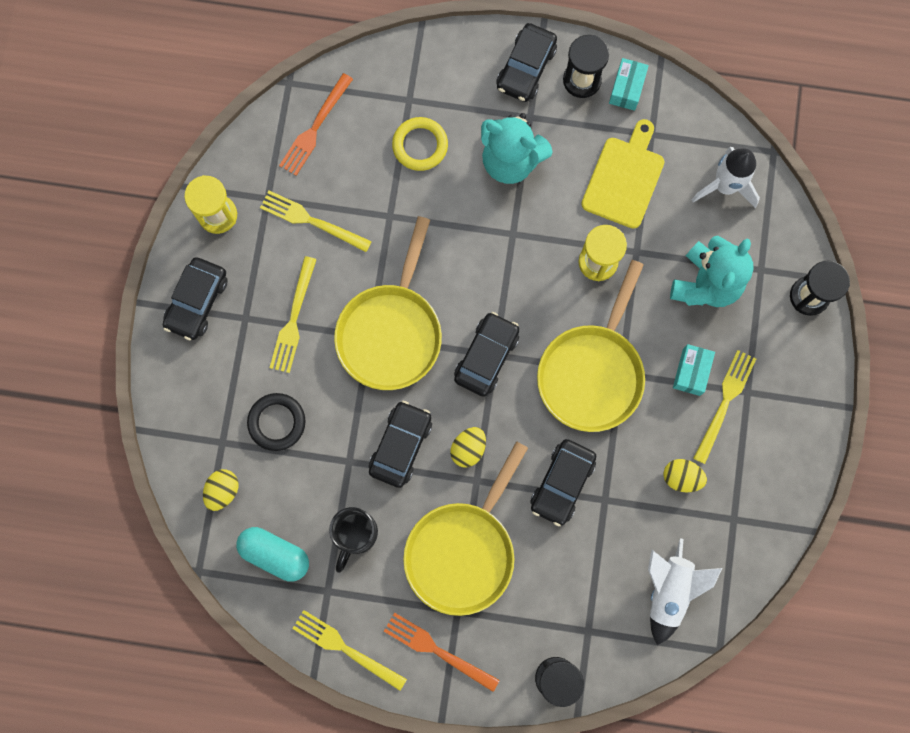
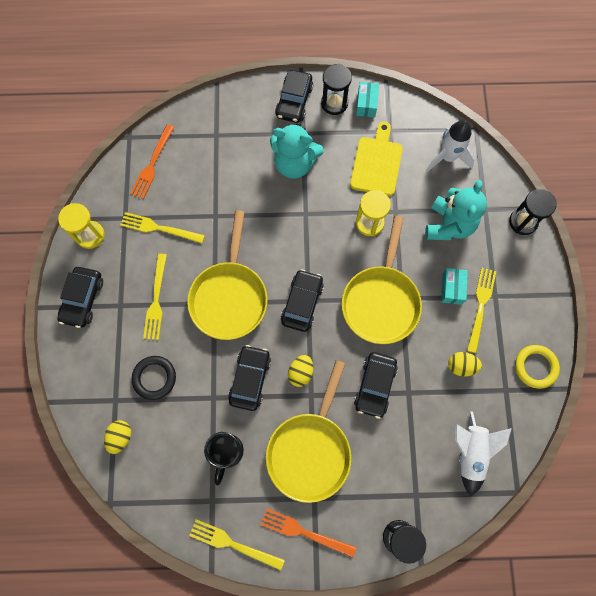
camera: 10 degrees left, 5 degrees down
turquoise capsule [236,527,309,582] -> none
yellow ring [392,117,448,171] -> yellow ring moved to [515,345,560,389]

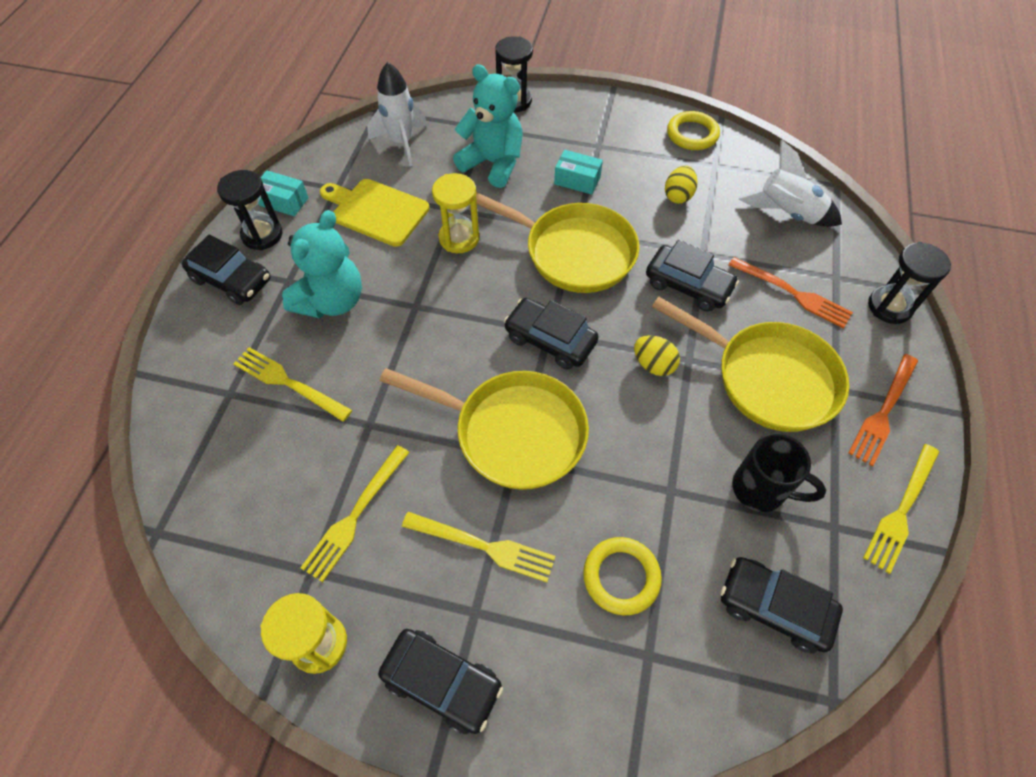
camera: 75 degrees left, 15 degrees down
yellow egg [104,420,131,454] -> none
orange fork [130,124,174,199] -> orange fork moved to [729,257,853,328]
black ring [132,356,176,400] -> yellow ring [583,537,662,615]
black car [228,345,271,411] -> black car moved to [721,557,843,654]
yellow fork [467,268,496,353] -> yellow fork moved to [233,347,352,422]

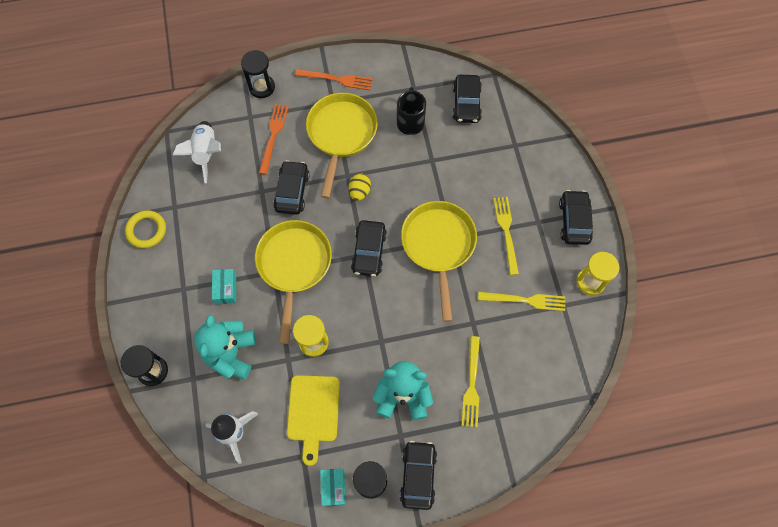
camera: 115 degrees left, 10 degrees up
yellow ring [583,537,662,615] -> none
yellow egg [665,166,698,204] -> none
yellow fork [863,444,939,574] -> none

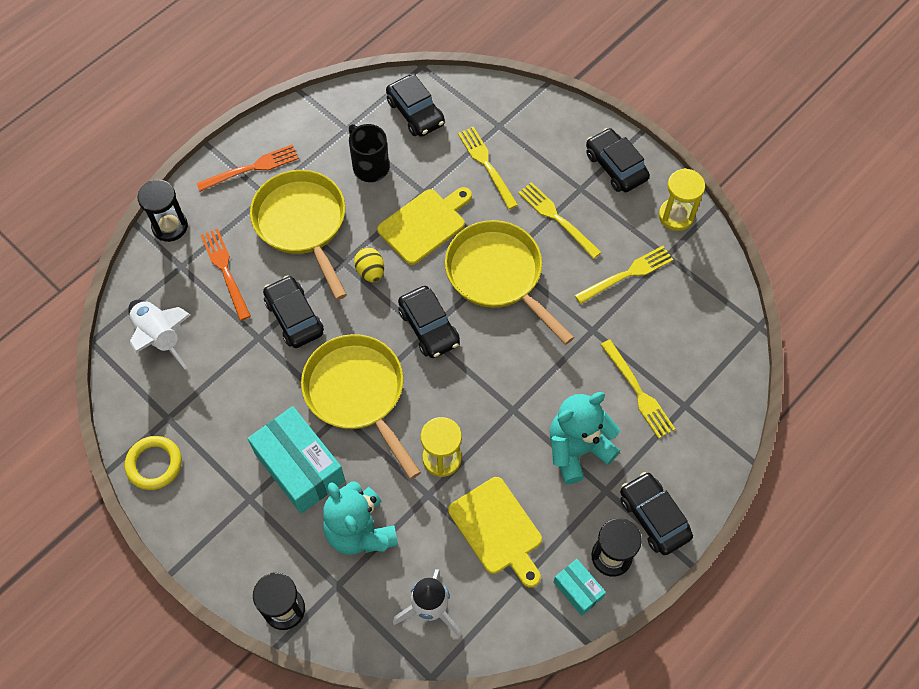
camera: 35 degrees left, 5 degrees down
turquoise box [212,269,236,304] -> turquoise box [248,406,345,514], size x1.96
none -> yellow cutting board [377,187,472,265]
none -> yellow fork [458,127,518,209]

